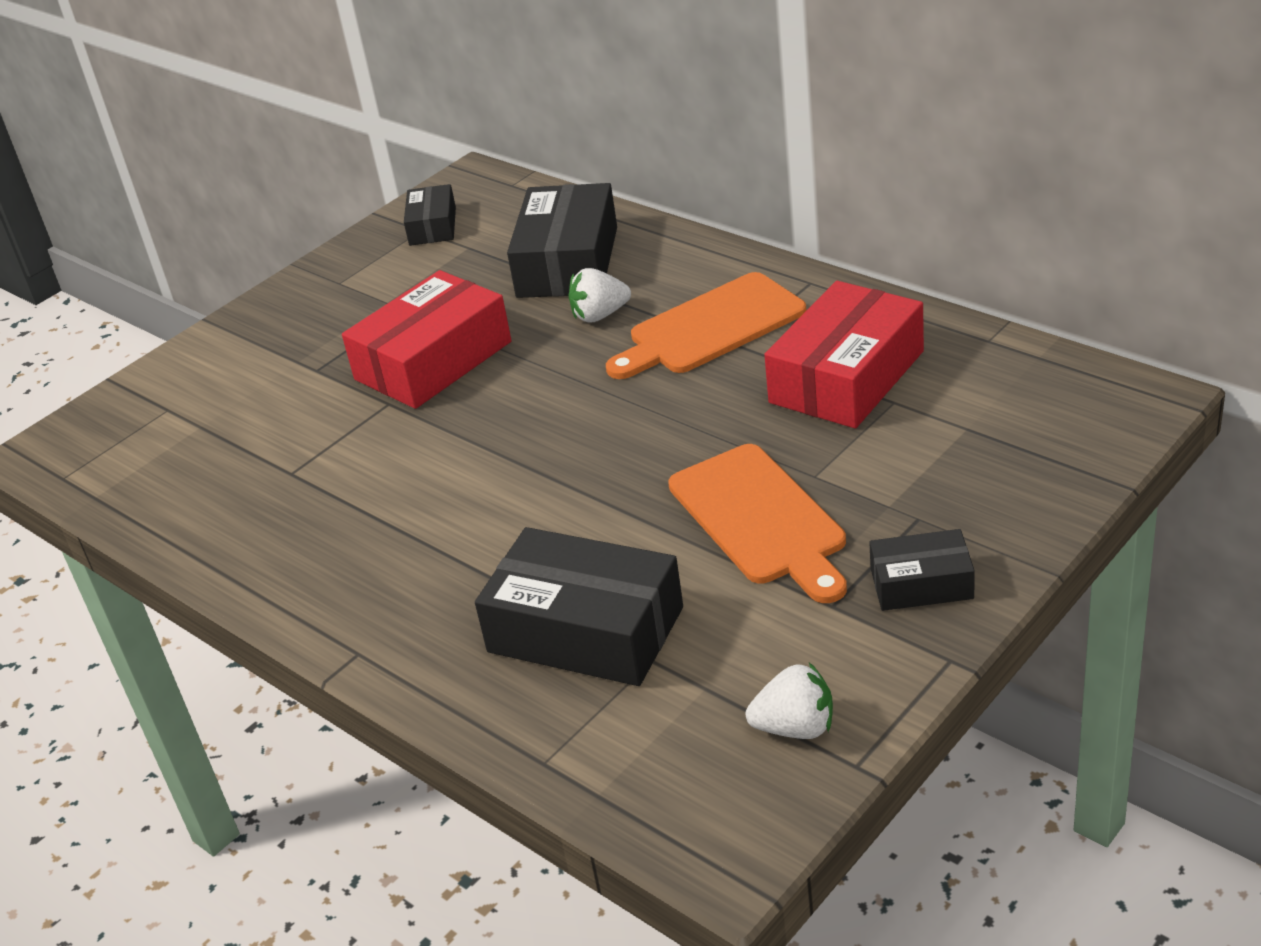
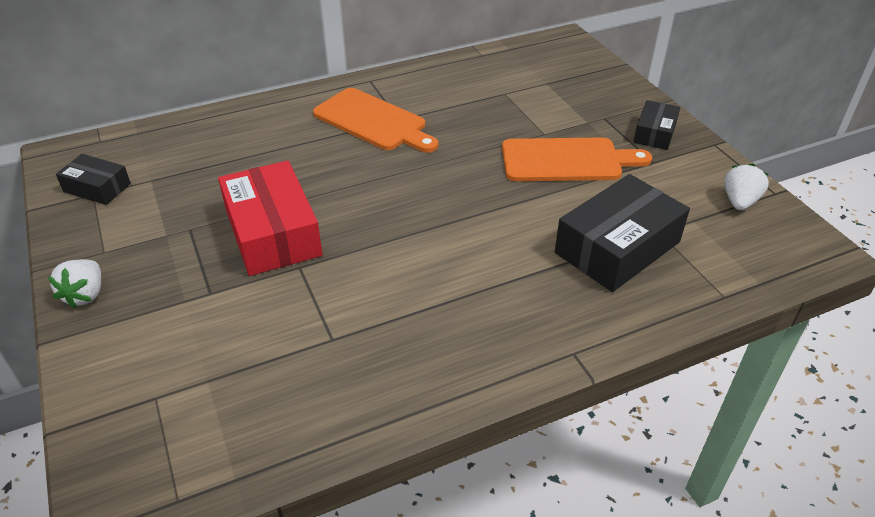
camera: 70 degrees left, 5 degrees up
black box [507,183,617,298] -> none
white strawberry [568,268,631,323] -> white strawberry moved to [48,259,101,308]
orange cutting board [606,272,806,379] -> orange cutting board turned 45 degrees counterclockwise [313,88,438,153]
red box [764,281,924,428] -> none

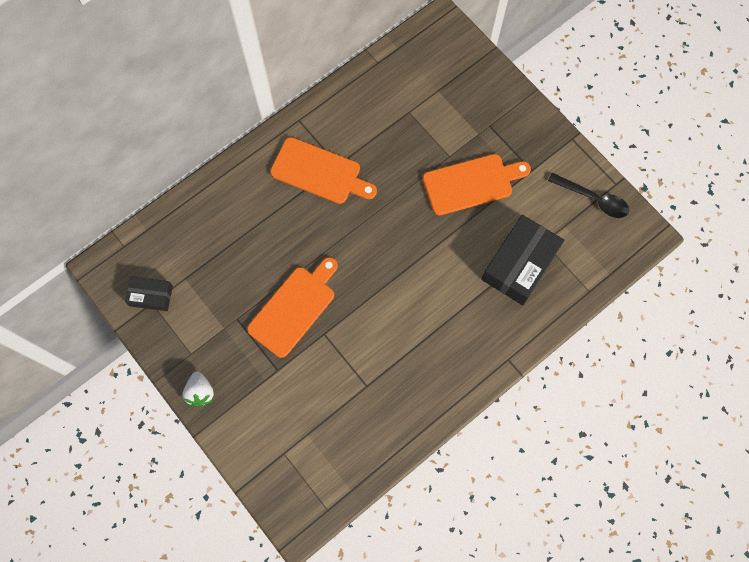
camera: 15 degrees left, 30 degrees up
red box [218,161,323,276] -> orange cutting board [247,257,338,358]
black box [633,100,680,150] -> none
white strawberry [724,163,769,210] -> black spoon [548,173,629,218]

